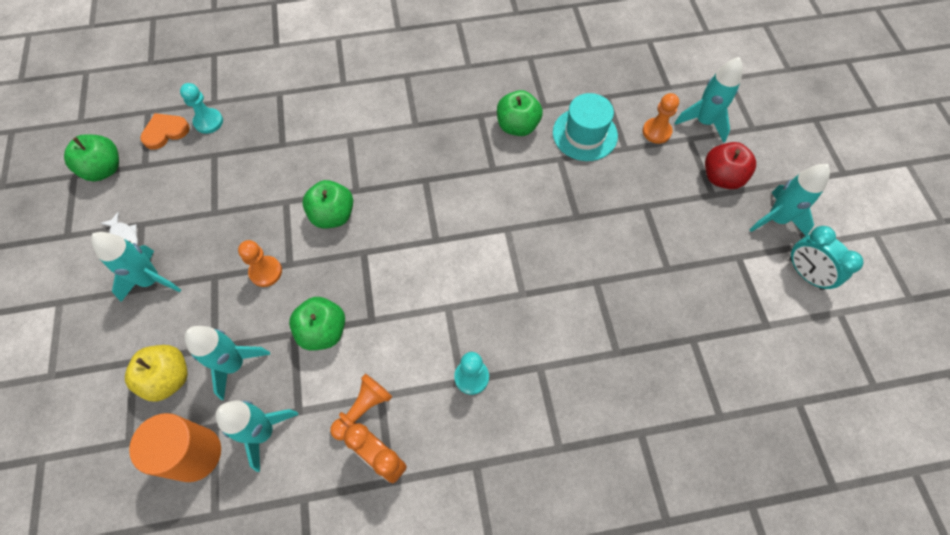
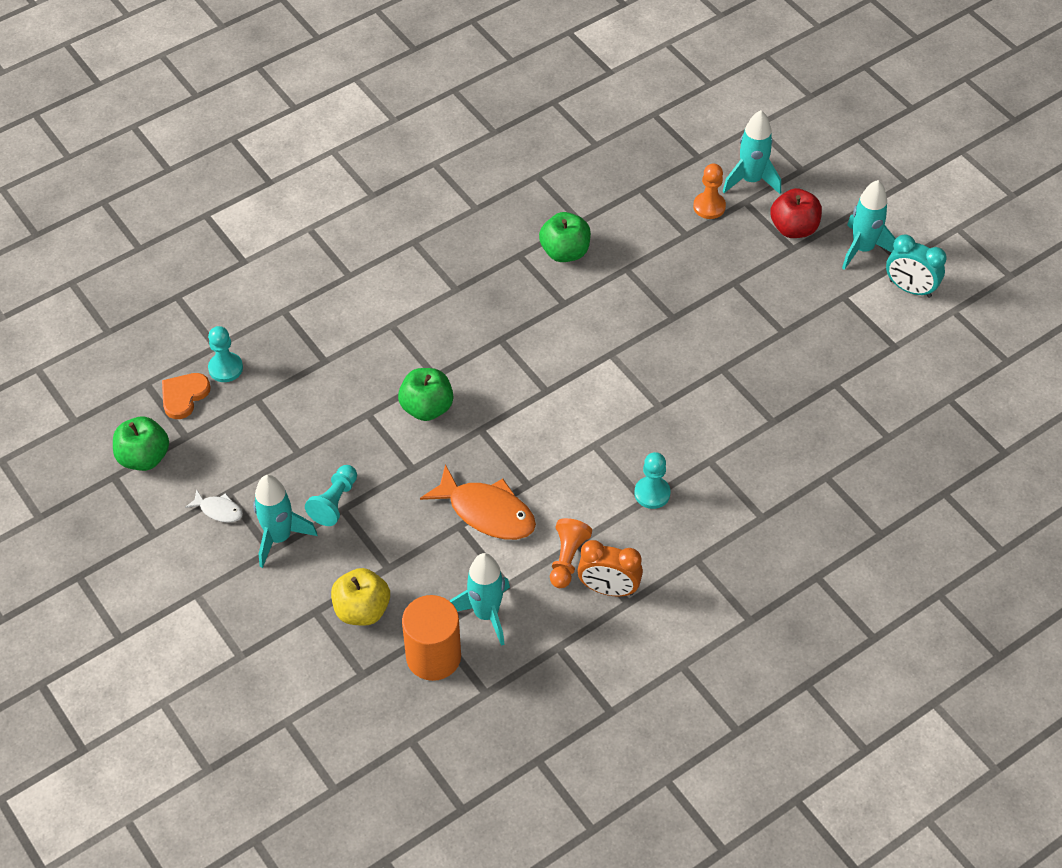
camera: 25 degrees left, 10 degrees down
turquoise rocket [184,326,270,400] -> none
orange pawn [238,240,282,287] -> none
green apple [289,297,345,350] -> orange fish [420,464,536,540]
turquoise hat [553,93,618,161] -> none
none -> turquoise pawn [305,465,357,526]

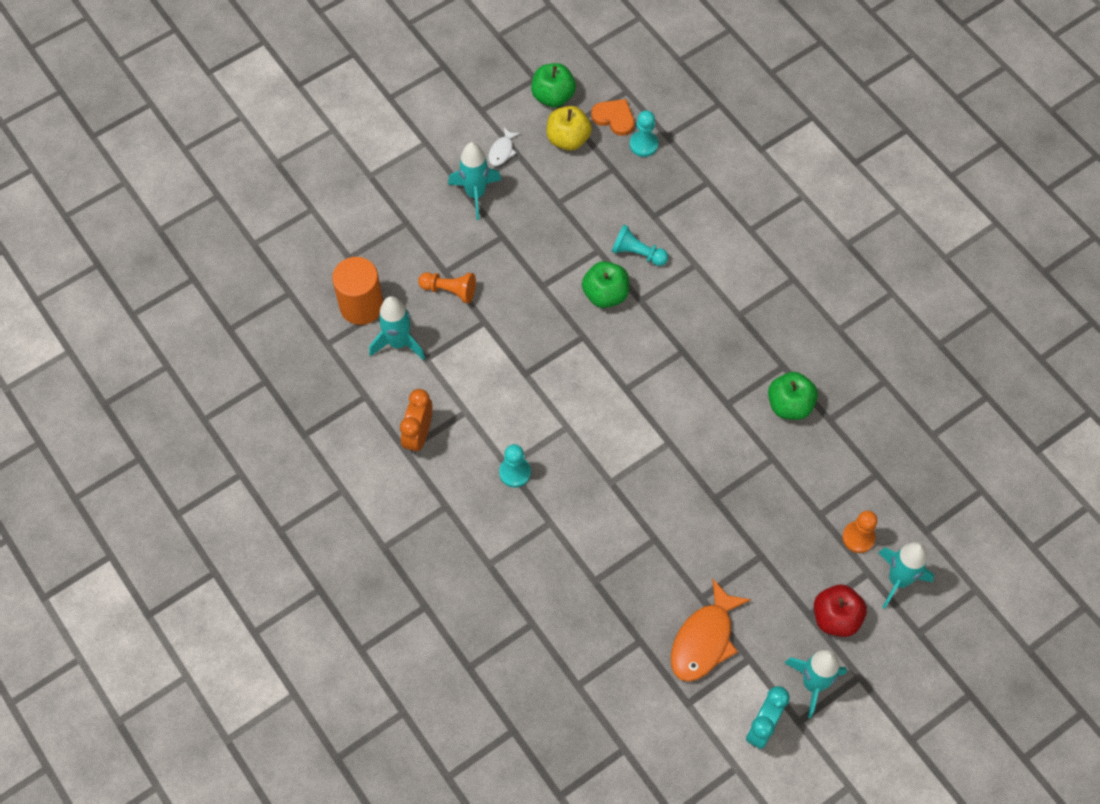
camera: 90 degrees right, 10 degrees up
turquoise pawn [305,465,357,526] -> turquoise pawn moved to [611,224,668,266]
yellow apple [331,568,390,626] -> yellow apple moved to [546,106,592,151]
orange fish [420,464,536,540] -> orange fish moved to [671,579,751,682]
orange pawn [550,518,592,588] -> orange pawn moved to [418,272,476,303]

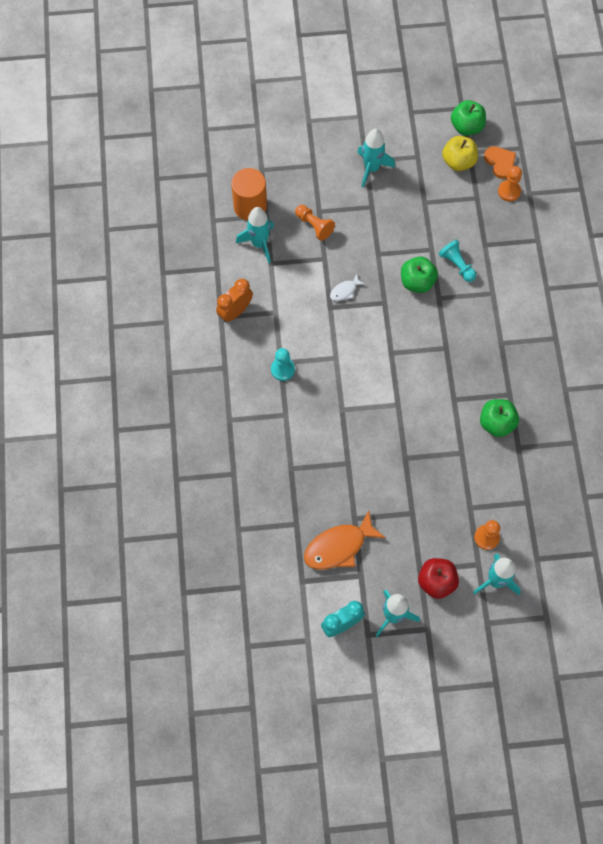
camera: 30 degrees right, 5 degrees up
white fish [488,127,520,166] -> white fish moved to [330,274,366,301]
turquoise pawn [630,110,658,157] -> orange pawn [498,166,522,202]

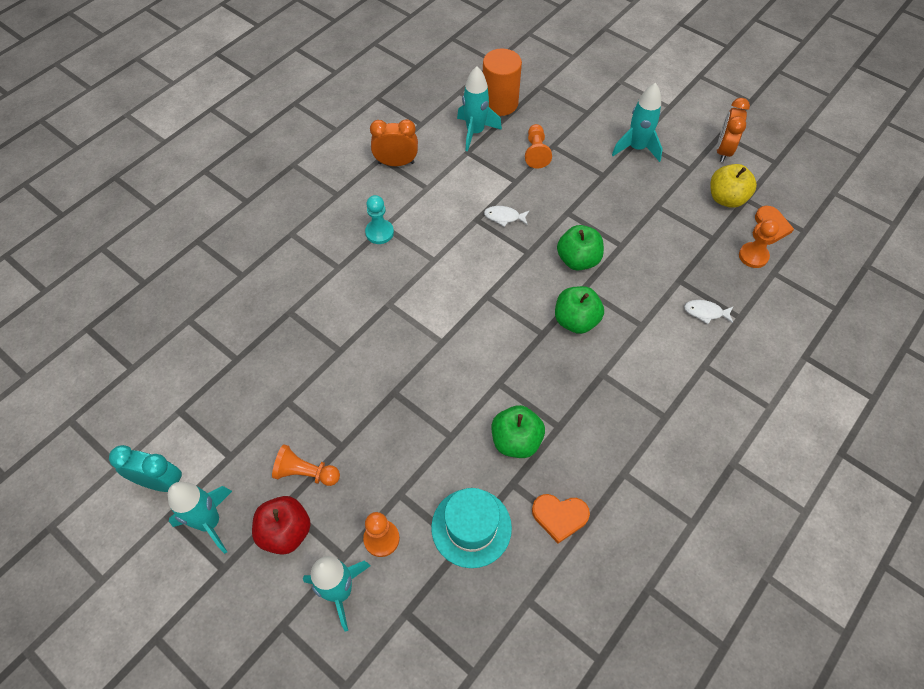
camera: 45 degrees right, 10 degrees down
orange fish [304,510,386,570] -> none
turquoise pawn [438,239,476,282] -> none
green apple [451,100,486,136] -> green apple moved to [555,286,604,334]
none -> orange pawn [272,444,340,486]
none -> turquoise hat [431,488,512,568]
none -> orange heart [532,494,590,544]
none -> white fish [684,300,733,324]
none -> orange clock [717,98,750,162]

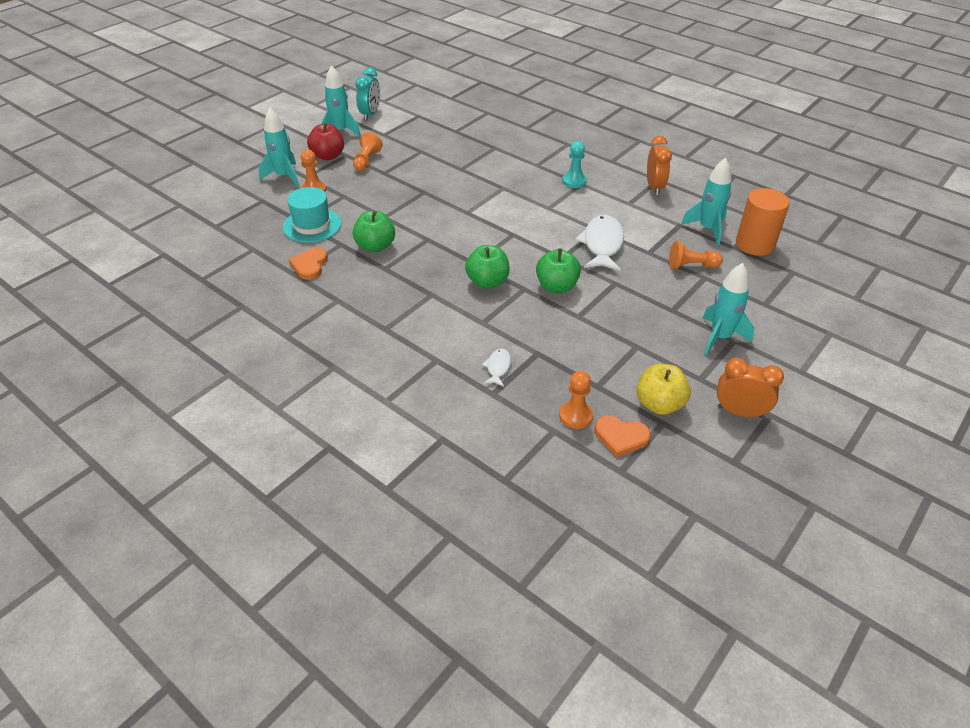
camera: 90 degrees right, 15 degrees down
white fish [484,206,530,227] -> white fish [575,215,624,271], size x2.04

